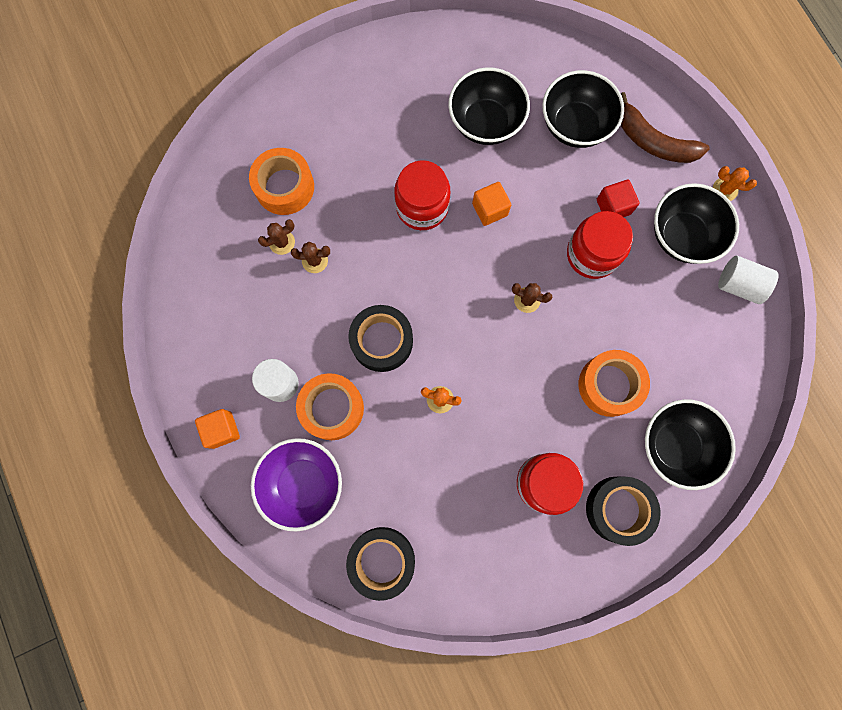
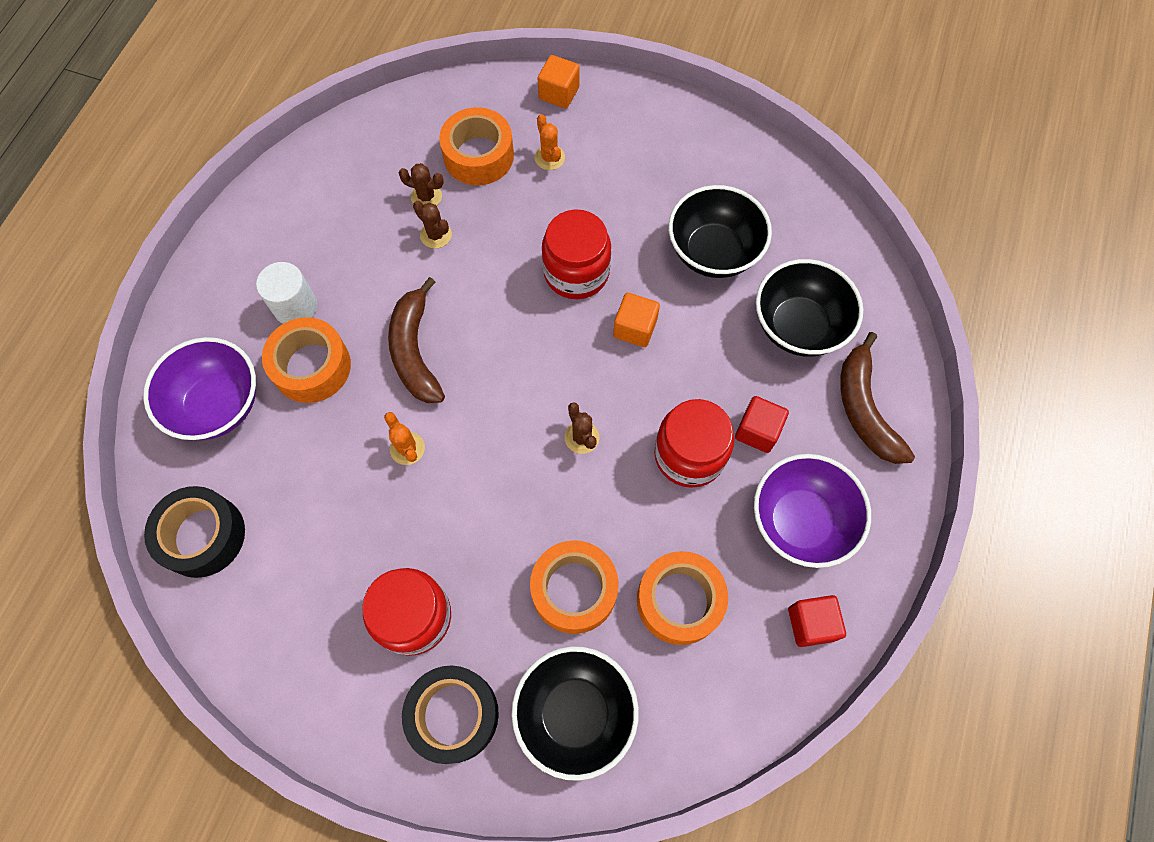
camera: 45 degrees right, 10 degrees down
orange cube [195,409,240,449] -> orange cube moved to [538,55,579,108]
black tape [348,305,413,372] -> brown banana [388,277,445,403]
black bowl [654,183,739,264] -> purple bowl [754,454,871,568]
orange cactus [713,166,757,201] -> orange cactus moved to [535,114,565,170]
white cylinder [718,256,779,304] -> red cube [788,595,846,647]
none -> orange tape [637,551,728,645]

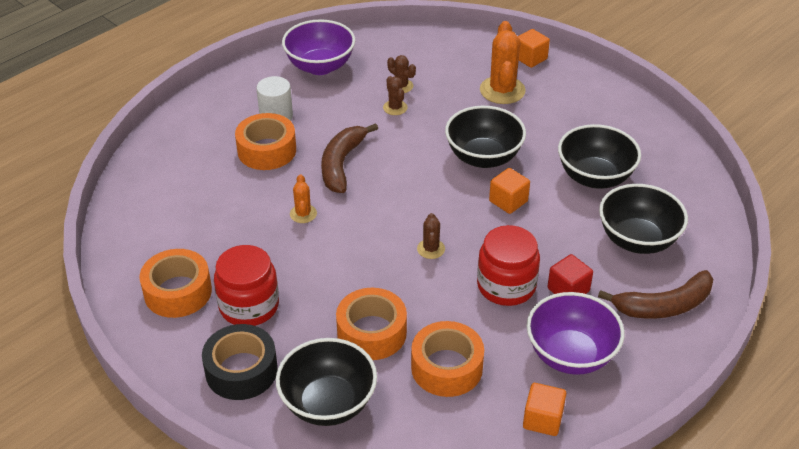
camera: 25 degrees right, 25 degrees down
purple bowl [143,337,256,440] -> purple bowl moved to [282,19,355,75]
black tape [144,486,245,578] -> none
orange tape [439,107,514,185] -> orange tape moved to [140,249,212,318]
orange cactus [535,114,565,170] -> orange cactus [480,21,526,104], size x1.90
red jar [542,209,611,299] -> black bowl [445,106,526,168]
red cube [788,595,846,647] -> orange cube [523,383,566,436]
brown banana [840,332,915,464] -> brown banana turned 120 degrees counterclockwise [598,270,713,319]

